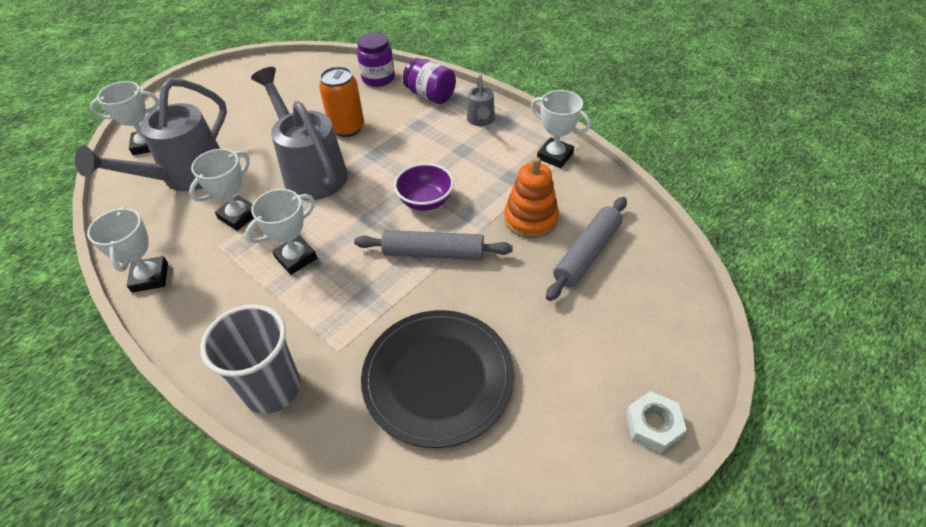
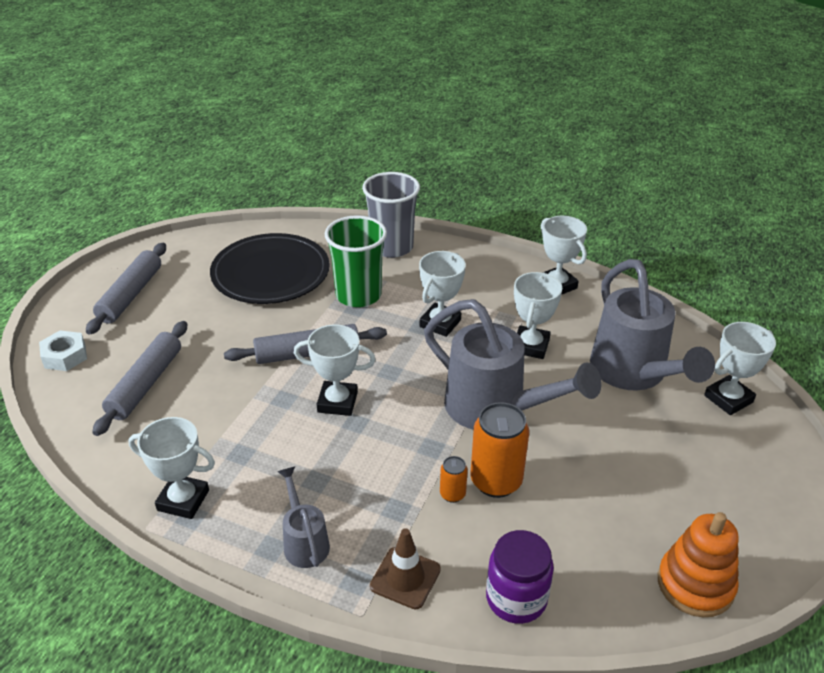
camera: 160 degrees right, 10 degrees down
grey watering can [75,78,227,191] -> grey watering can turned 150 degrees clockwise [590,259,715,390]
purple bowl [394,163,454,211] -> white trophy [294,325,376,416]
purple jar [403,58,456,104] -> brown traffic cone [370,528,441,609]
orange stacking toy [504,157,559,238] -> orange stacking toy moved to [658,512,739,617]
white nut [626,391,687,453] -> white nut moved to [39,330,87,371]
none -> grey rolling pin [86,243,166,335]
none -> green cup [325,215,387,307]
none -> orange can [440,456,468,503]

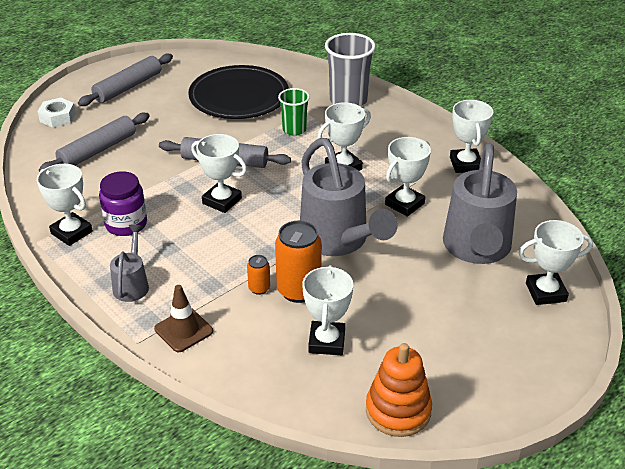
camera: 25 degrees right, 0 degrees up
green cup [325,215,387,307] -> green cup [278,88,310,136], size x0.60
purple jar [486,530,554,624] -> purple jar moved to [99,171,147,236]
none -> white trophy [302,265,353,355]

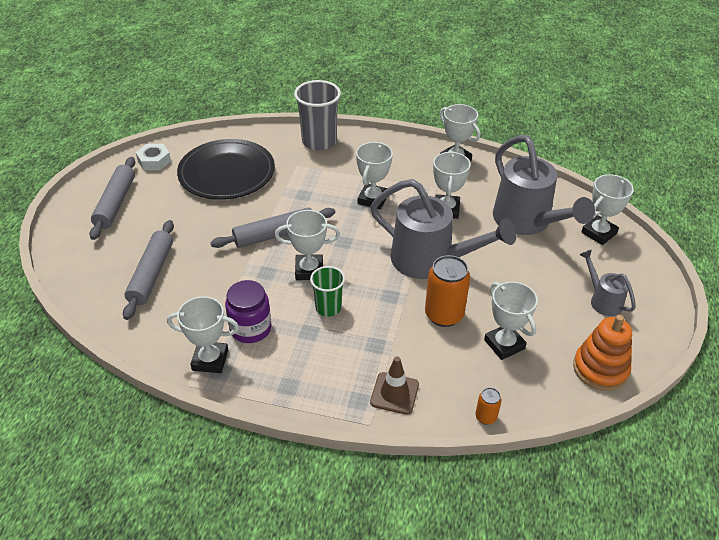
camera: 35 degrees left, 5 degrees up
white nut [37,98,76,128] -> white nut moved to [136,144,171,170]
grey watering can [110,225,149,302] -> grey watering can moved to [579,250,636,316]
orange can [247,255,270,295] -> orange can moved to [475,387,502,425]
green cup [278,88,310,136] -> green cup moved to [310,266,345,317]

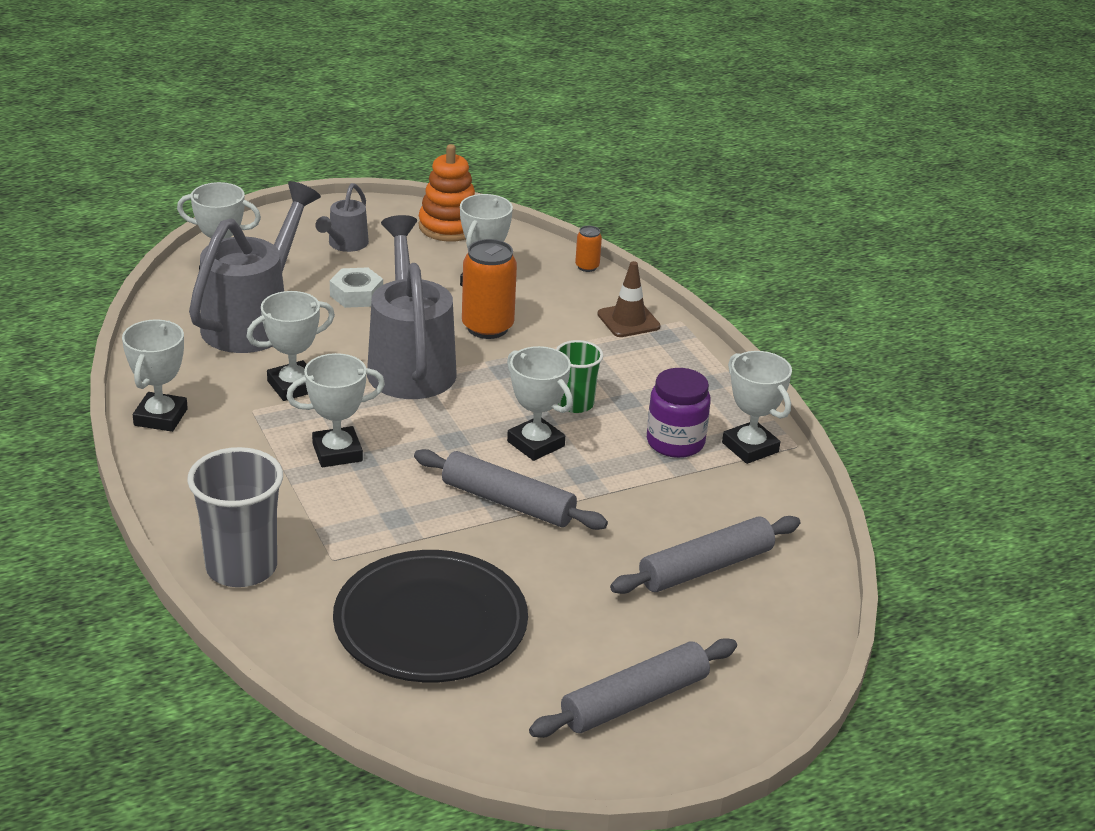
camera: 130 degrees left, 10 degrees down
white nut [136,144,171,170] -> white nut moved to [330,267,383,308]

